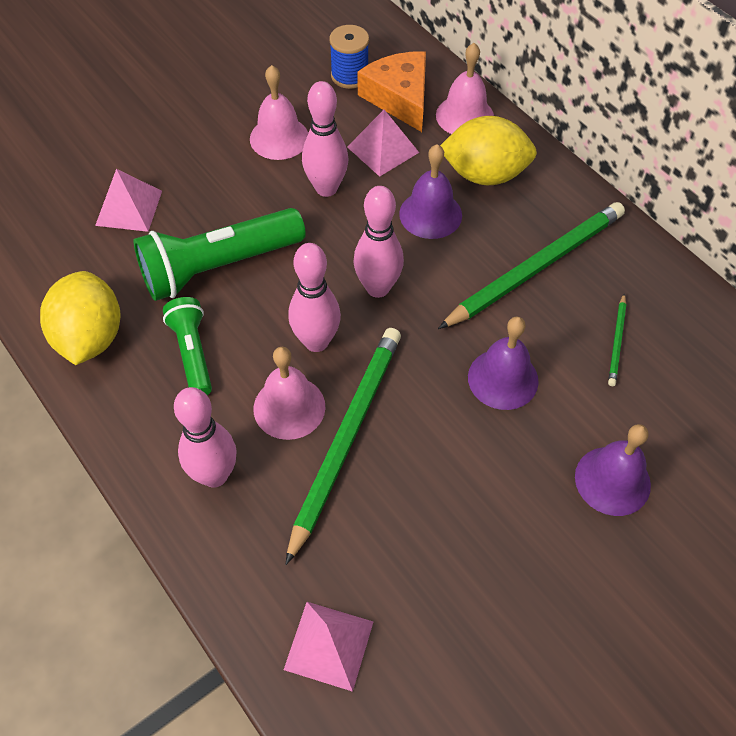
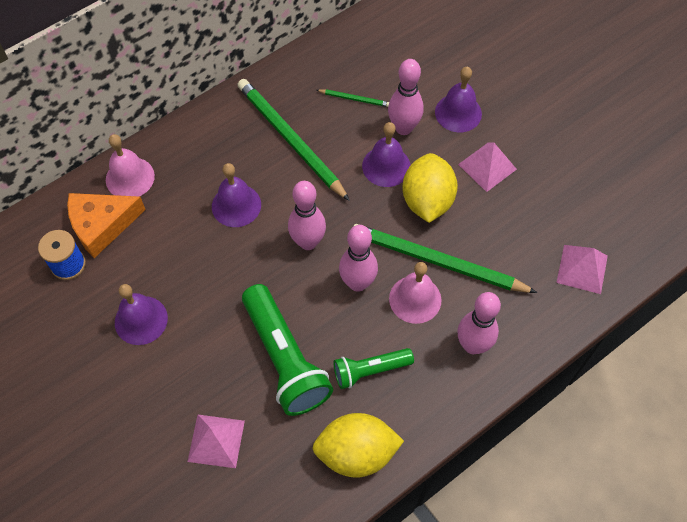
camera: 90 degrees left, 5 degrees up
pink bell [250,65,308,160] -> purple bell [115,284,168,345]
pink bowling pin [302,81,348,197] -> pink bowling pin moved to [388,59,423,135]
pink pyramid [347,110,419,177] -> pink pyramid moved to [458,142,517,192]
yellow lemon [440,116,537,185] -> yellow lemon moved to [402,153,458,223]

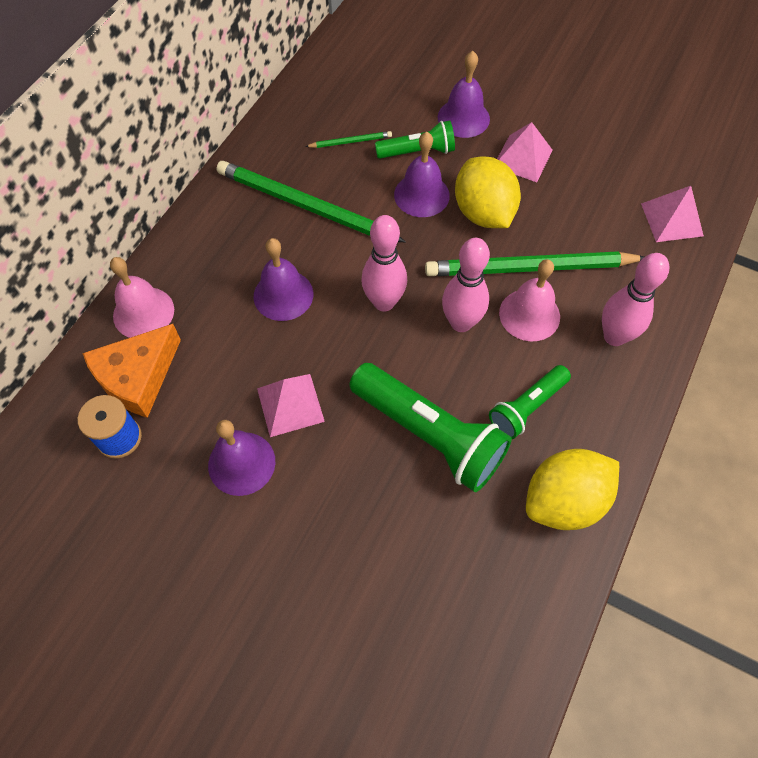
camera: 25 degrees left, 0 degrees up
pink pyramid [188,415,245,468] -> pink pyramid moved to [257,374,325,437]
pink bowling pin [388,59,423,135] -> green flashlight [375,121,455,159]

